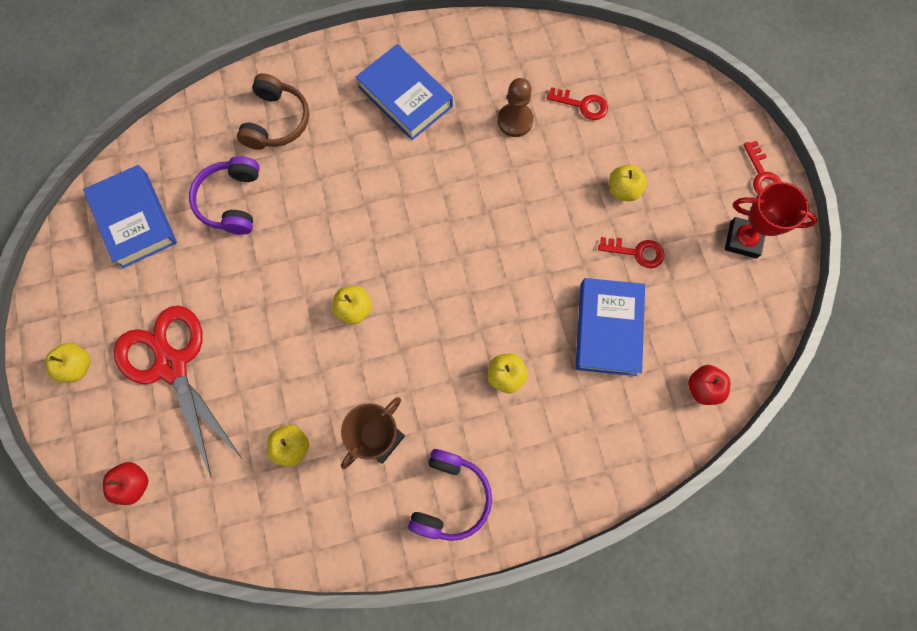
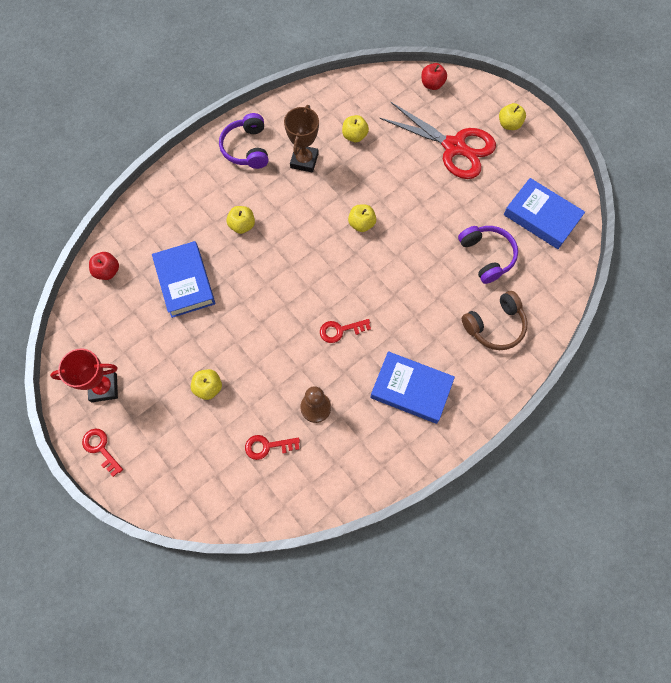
camera: 155 degrees right, 5 degrees down
brown headphones [237,73,309,150] -> brown headphones turned 105 degrees counterclockwise [462,291,527,350]
red key [598,237,664,268] -> red key moved to [320,319,371,343]

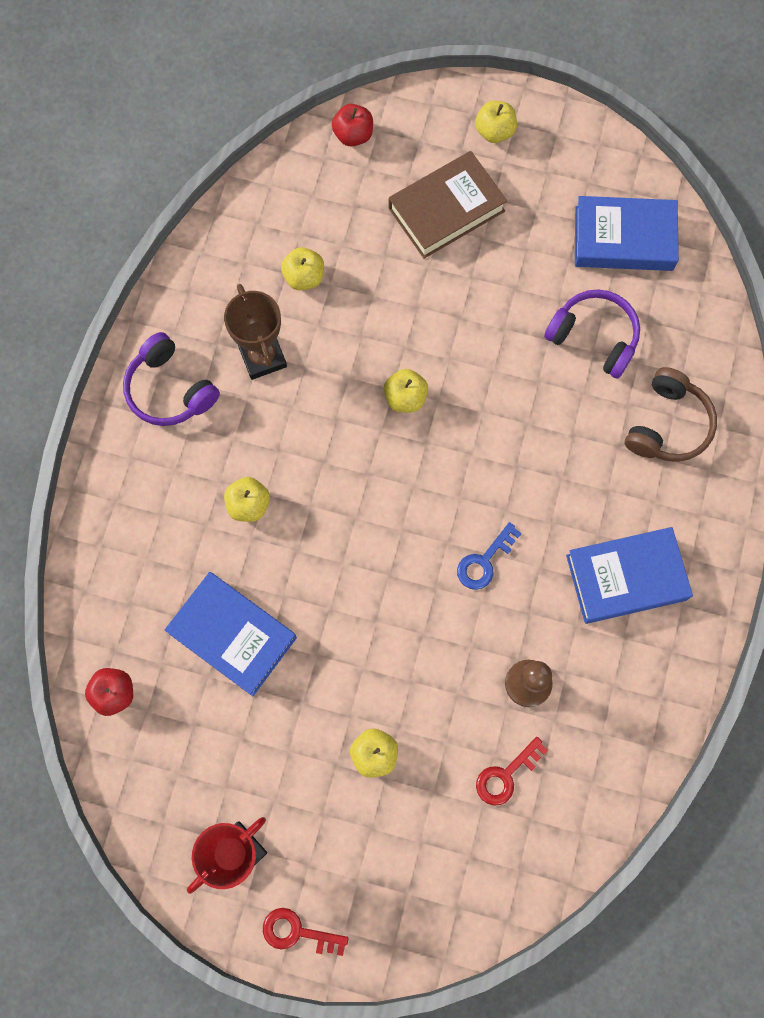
camera: 35 degrees left, 5 degrees up
red key [320,319,371,343] -> blue key [457,522,522,590]
red scissors [379,102,496,179] -> brown book [389,151,507,259]

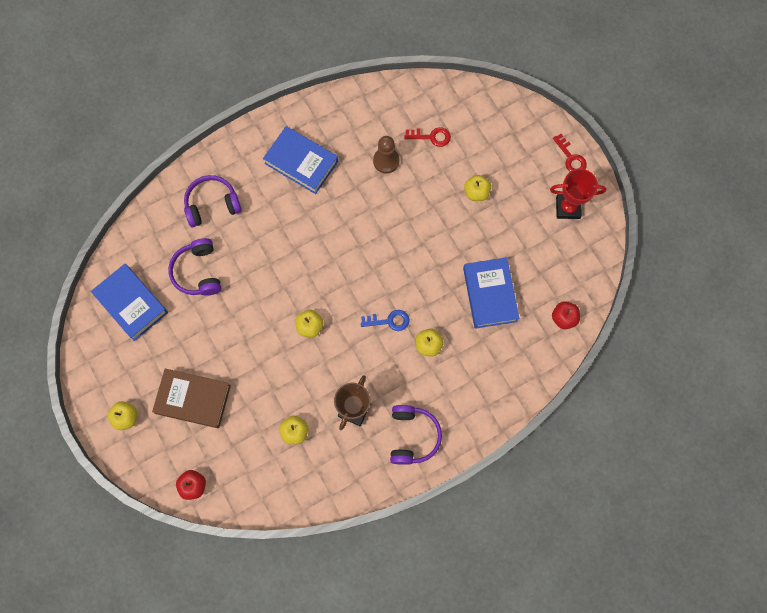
camera: 135 degrees left, 0 degrees up
blue key [457,522,522,590] -> blue key moved to [361,310,409,331]
brown headphones [625,367,717,462] -> purple headphones [184,175,242,227]

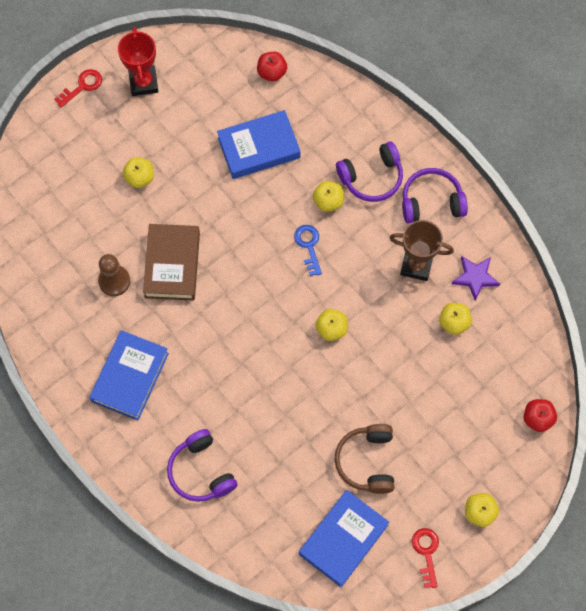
camera: 100 degrees left, 5 degrees down
brown book [152,369,231,428] -> brown book moved to [143,224,200,301]
purple headphones [168,238,221,296] -> purple headphones moved to [336,141,403,202]
red key [404,127,451,147] -> red key moved to [412,528,439,588]
none -> brown headphones [335,424,395,494]
none -> purple star [452,256,500,301]

